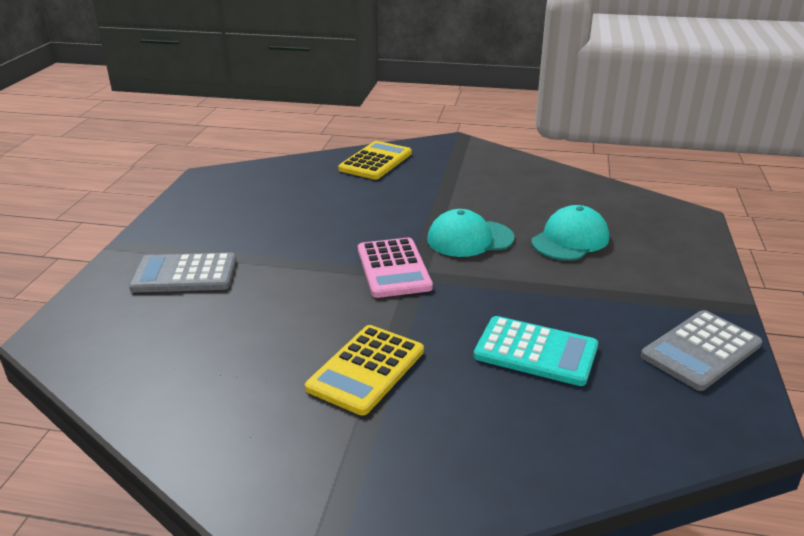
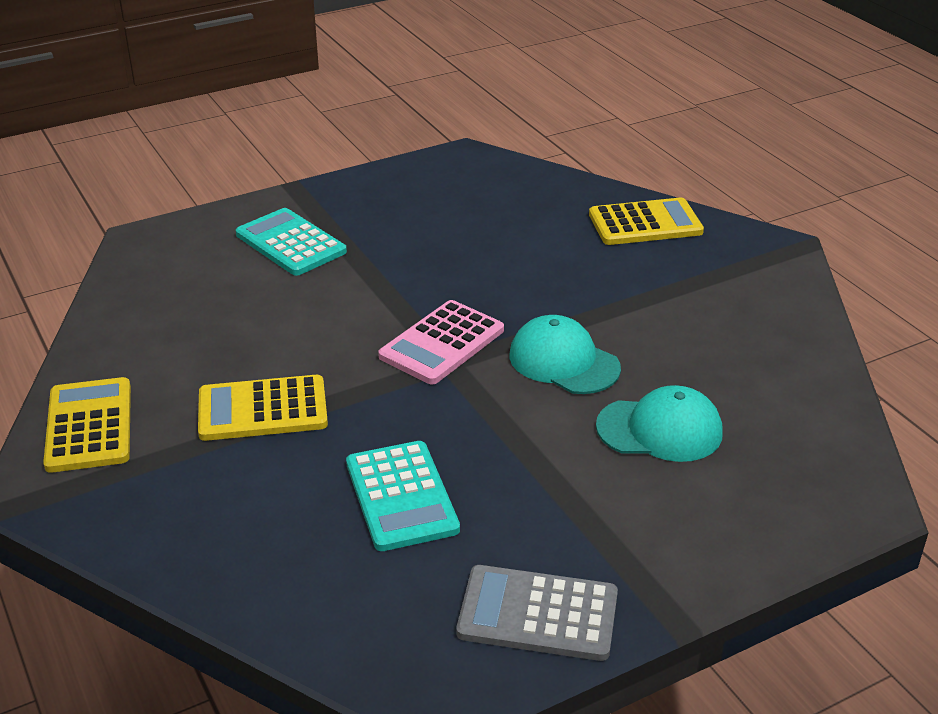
camera: 50 degrees right, 5 degrees up
grey calculator [129,253,237,293] -> turquoise calculator [236,208,347,276]
none -> yellow calculator [43,377,131,473]

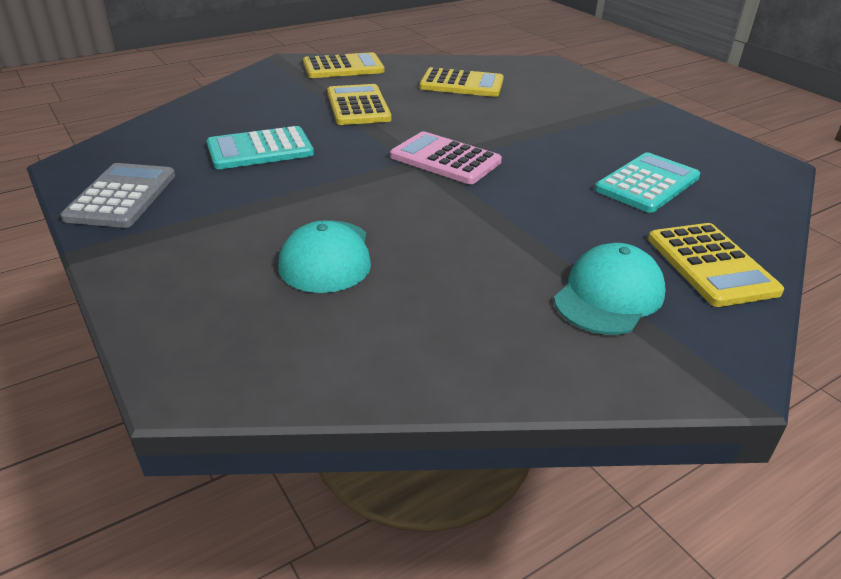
camera: 85 degrees right, 0 degrees up
turquoise calculator [236,208,347,276] -> turquoise calculator moved to [595,152,700,213]
turquoise cap [509,315,621,394] -> turquoise cap moved to [554,243,665,335]
none -> yellow calculator [419,67,504,97]

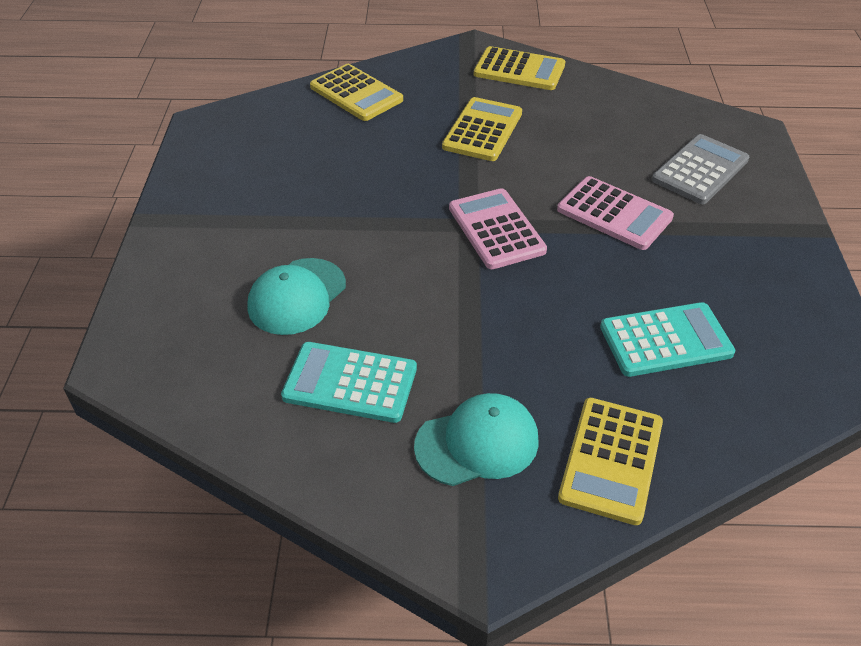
camera: 35 degrees right, 10 degrees up
grey calculator [60,163,175,228] -> grey calculator moved to [652,134,749,204]
turquoise calculator [207,126,314,169] -> turquoise calculator moved to [281,342,417,423]
yellow calculator [419,67,504,97] -> yellow calculator moved to [310,64,403,121]
none -> pink calculator [557,176,674,250]

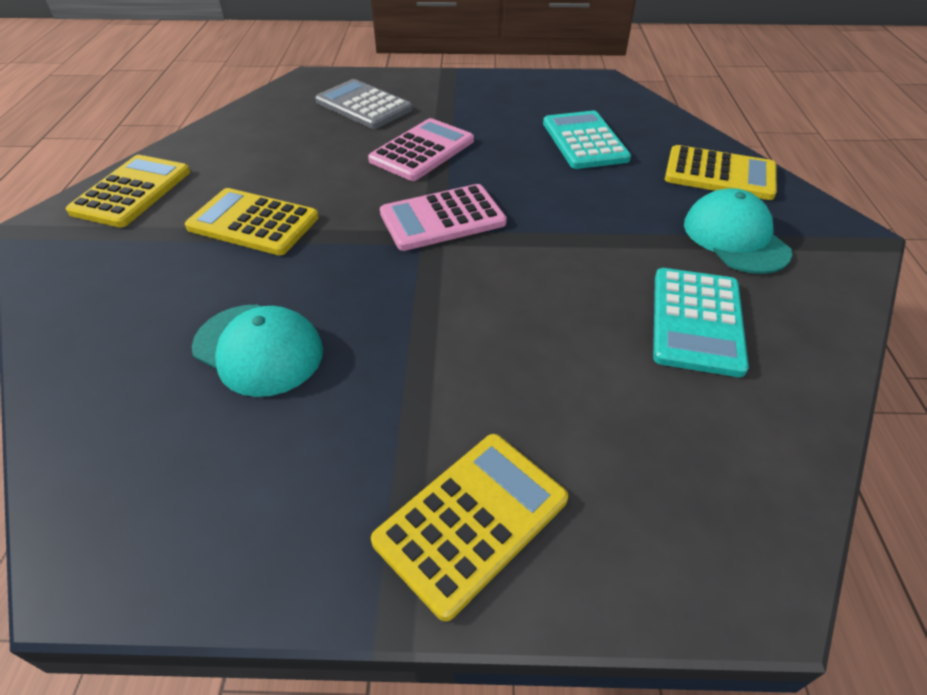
camera: 90 degrees left, 0 degrees up
turquoise cap [247,258,346,335] -> turquoise cap moved to [192,305,323,397]
yellow calculator [310,64,403,121] -> yellow calculator moved to [371,434,568,621]

